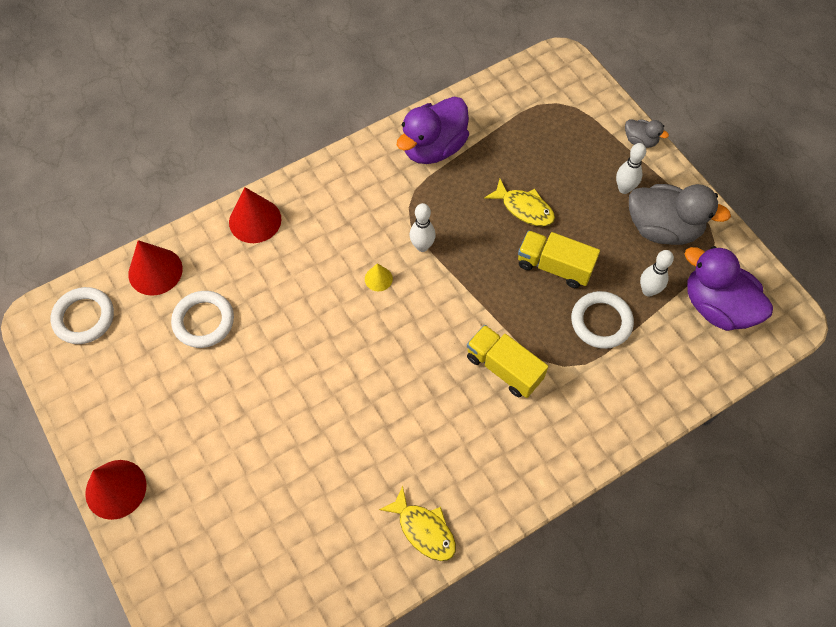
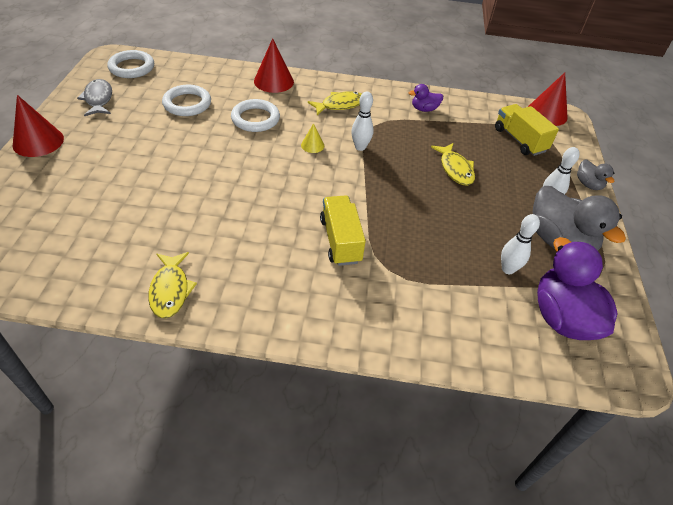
camera: 35 degrees right, 15 degrees down
red cone [128,240,183,296] -> red cone moved to [528,72,568,126]
purple duck [397,97,469,164] -> purple duck [409,84,443,112], size x0.49
yellow truck [518,230,600,288] -> yellow truck moved to [495,104,559,156]
white ring [571,291,634,349] -> white ring moved to [231,99,280,132]
none -> grey fish [77,79,112,116]
none -> yellow fish [308,91,362,115]

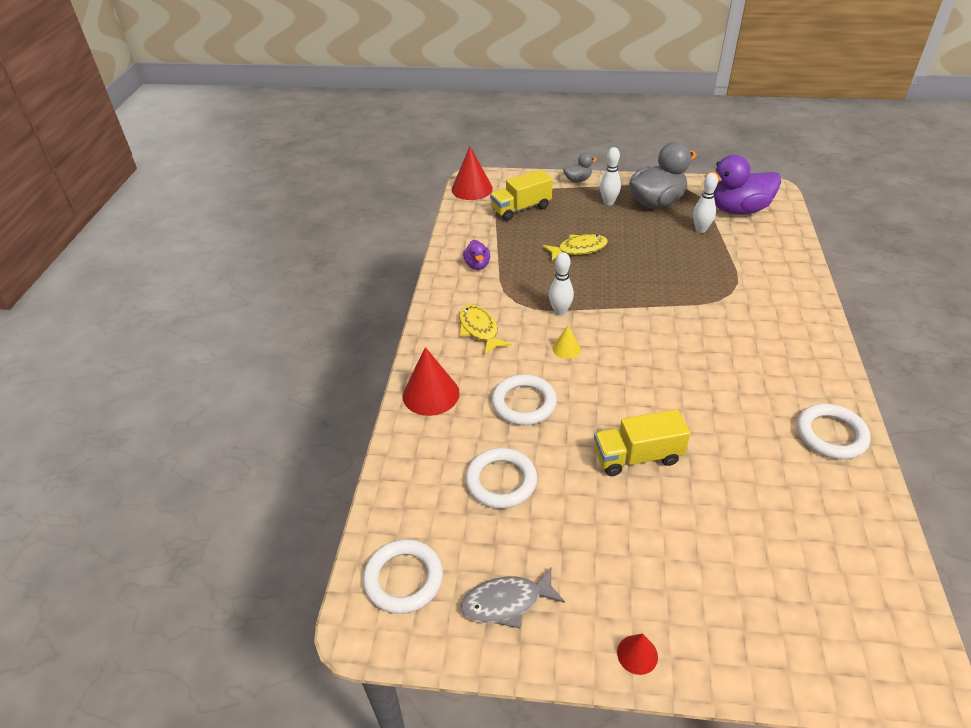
camera: 85 degrees left, 5 degrees down
red cone [13,95,64,157] -> red cone [617,634,658,675], size x0.52
yellow fish [148,252,197,318] -> white ring [797,404,870,459]
yellow truck [320,195,366,266] -> yellow truck moved to [594,409,690,476]

